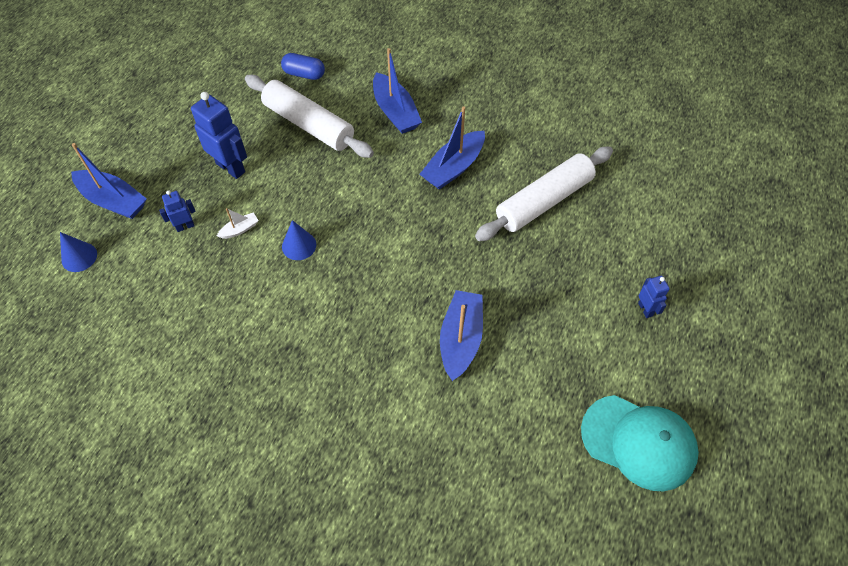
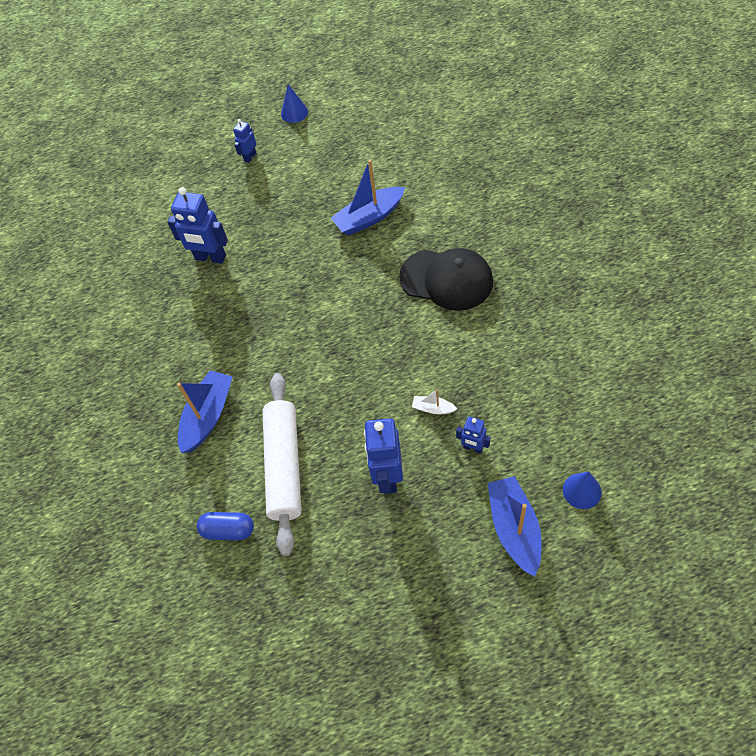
camera: 125 degrees left, 0 degrees up
blue capsule [281,53,325,80] -> blue capsule turned 60 degrees counterclockwise [196,512,254,540]
blue cone [282,220,316,260] -> blue cone moved to [281,84,308,123]
blue boat [420,106,485,190] -> none
white rolling pin [475,147,613,241] -> blue robot [167,187,228,264]
turquoise cap [581,395,699,491] -> none
none -> black cap [399,248,493,311]

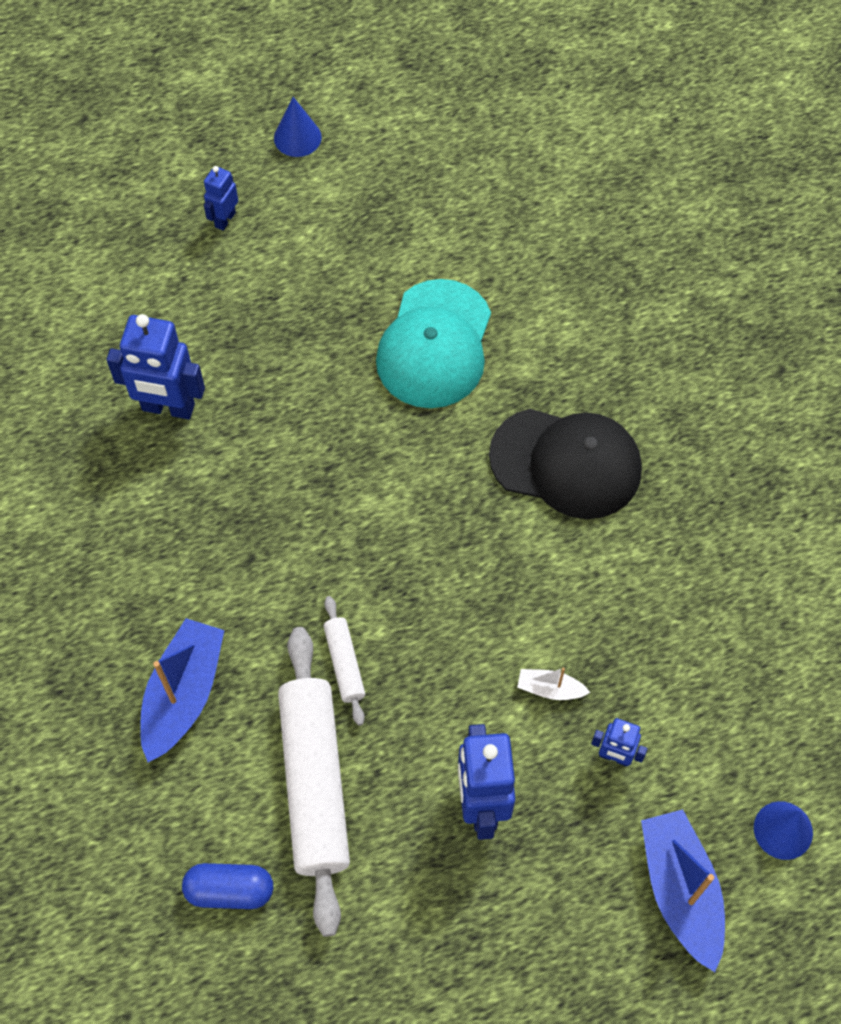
camera: 10 degrees left, 5 degrees up
blue boat [331,160,405,236] -> turquoise cap [376,279,491,408]
none -> white rolling pin [323,596,365,726]

